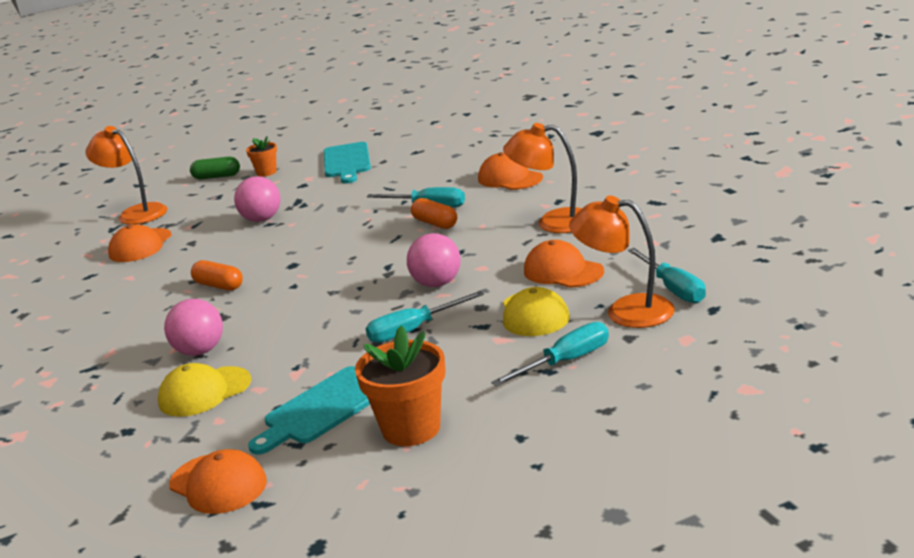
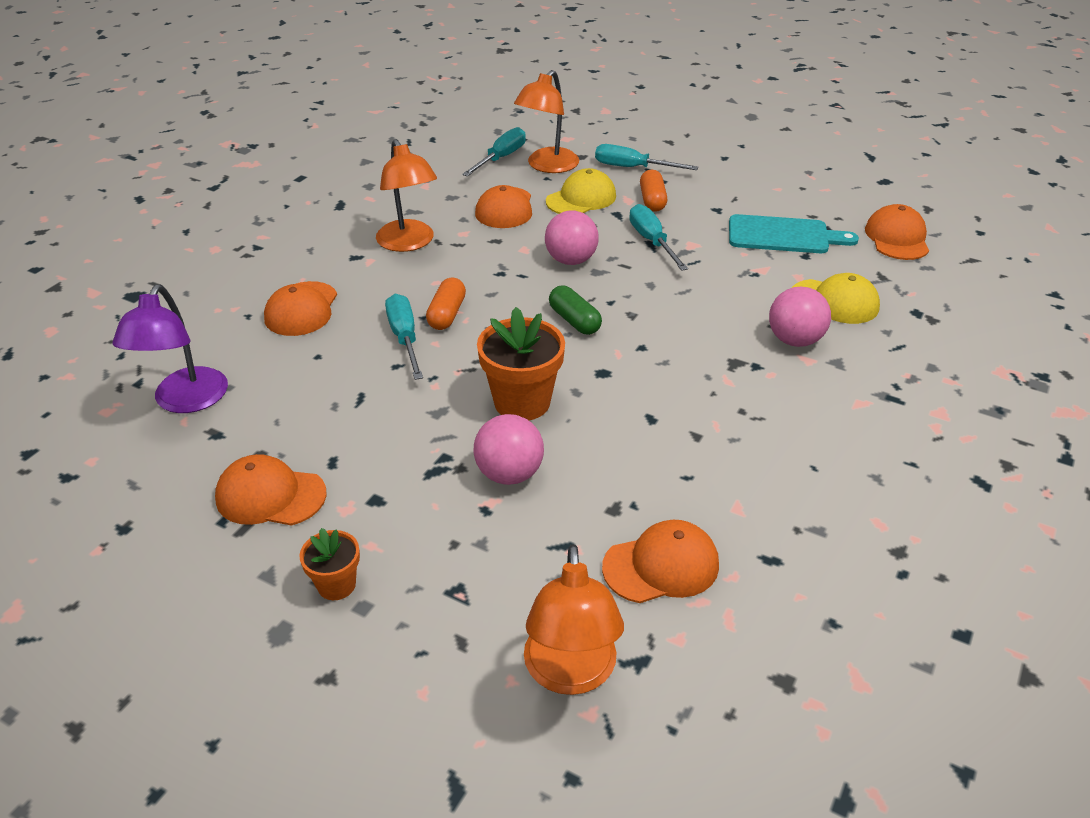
camera: 130 degrees left, 15 degrees up
green capsule [190,157,240,179] -> green capsule moved to [549,285,602,335]
orange capsule [191,260,243,291] -> orange capsule moved to [640,169,667,212]
turquoise cutting board [324,142,371,184] -> orange cap [215,454,327,526]
orange flower pot [355,326,445,446] -> orange flower pot moved to [477,307,565,421]
turquoise screwdriver [365,291,484,343] -> turquoise screwdriver turned 135 degrees counterclockwise [629,204,688,271]
orange lamp [569,196,675,328] -> orange lamp turned 45 degrees clockwise [514,70,579,173]
none -> purple lamp [112,285,228,413]

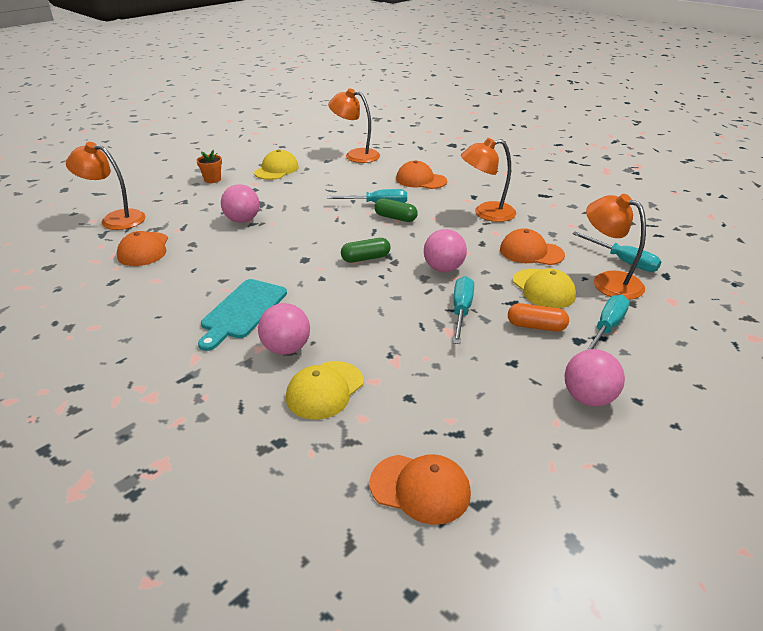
camera: 105 degrees right, 5 degrees down
purple lamp [112,285,228,413] -> orange lamp [328,88,380,163]
orange cap [215,454,327,526] -> yellow cap [254,149,299,180]
orange capsule [426,278,466,330] -> green capsule [374,198,418,222]
orange flower pot [477,307,565,421] -> none
turquoise screwdriver [629,204,688,271] -> turquoise screwdriver turned 75 degrees counterclockwise [453,276,474,344]
turquoise cutting board [729,214,859,253] -> turquoise cutting board moved to [198,279,287,351]
none -> pink ball [565,349,625,406]

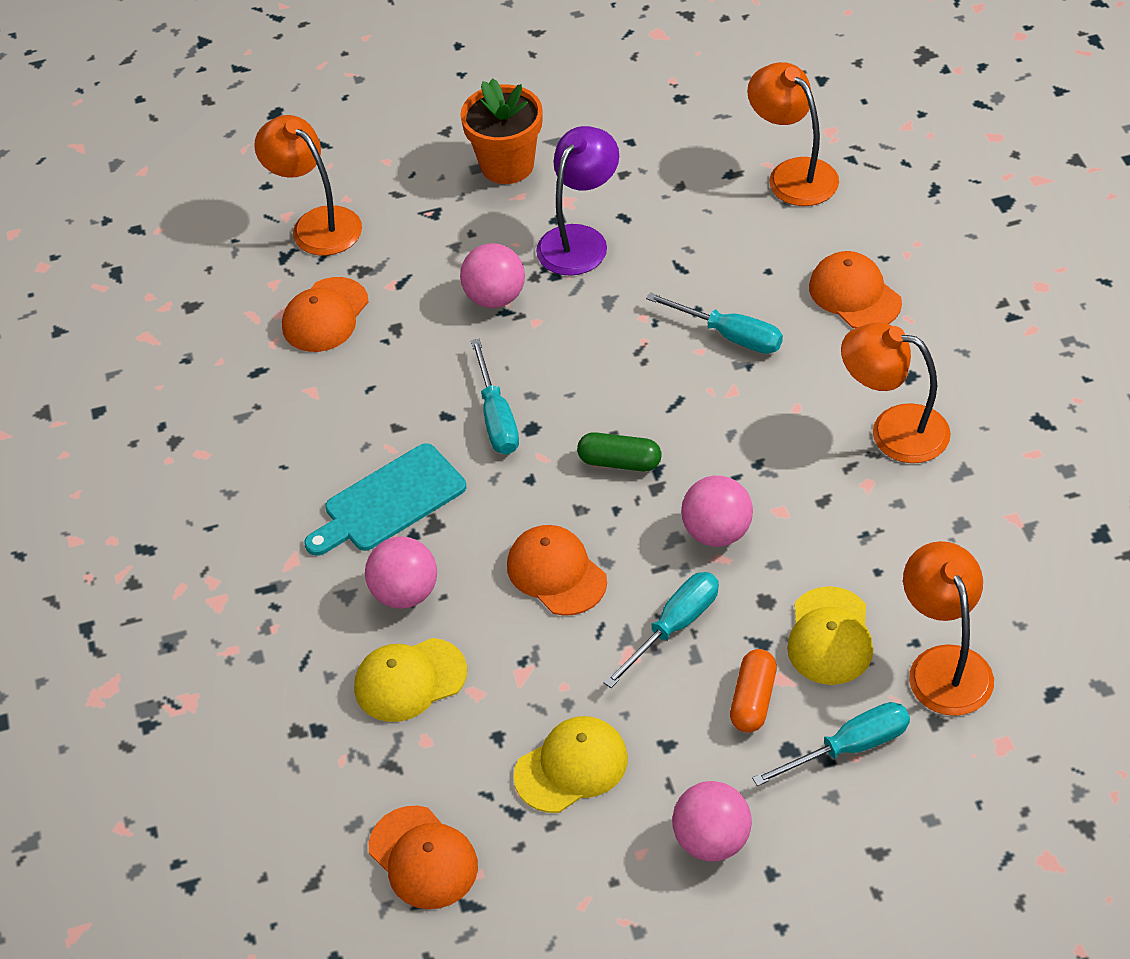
camera: 35 degrees right, 15 degrees up
orange flower pot [196,150,222,183] -> orange flower pot [460,78,542,184], size x1.79
yellow cap [254,149,299,180] -> yellow cap moved to [513,716,628,813]
green capsule [374,198,418,222] -> none
orange cap [500,228,565,265] -> orange cap moved to [507,525,607,616]
orange capsule [508,303,569,332] -> orange capsule turned 60 degrees clockwise [730,649,777,733]
turquoise screwdriver [572,231,661,272] -> turquoise screwdriver moved to [471,339,519,455]
none -> purple lamp [536,126,619,276]

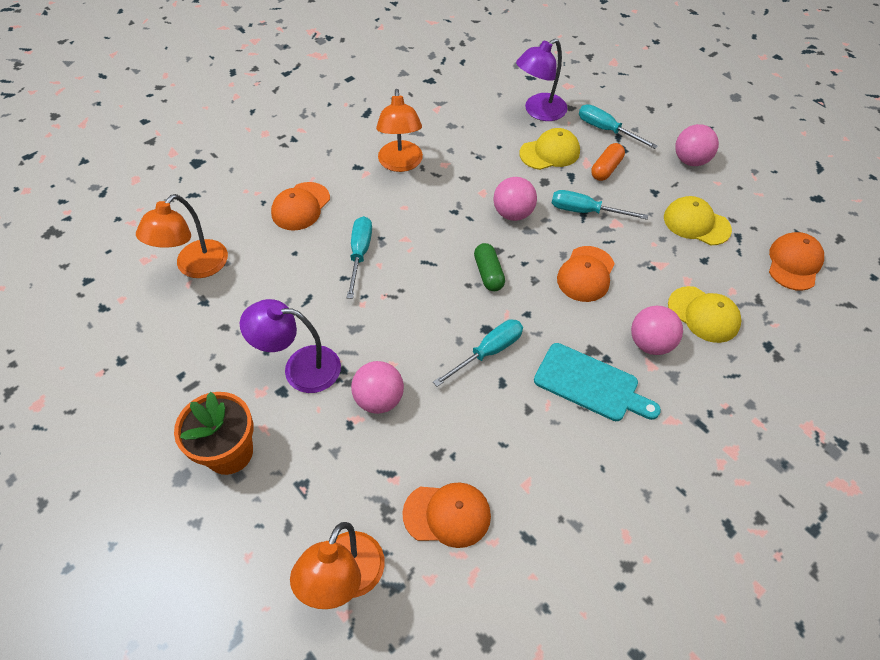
camera: 120 degrees left, 5 degrees up
orange capsule [730,649,777,733] -> orange capsule turned 45 degrees counterclockwise [591,143,625,181]
orange lamp [903,541,994,716] -> purple lamp [516,38,568,121]

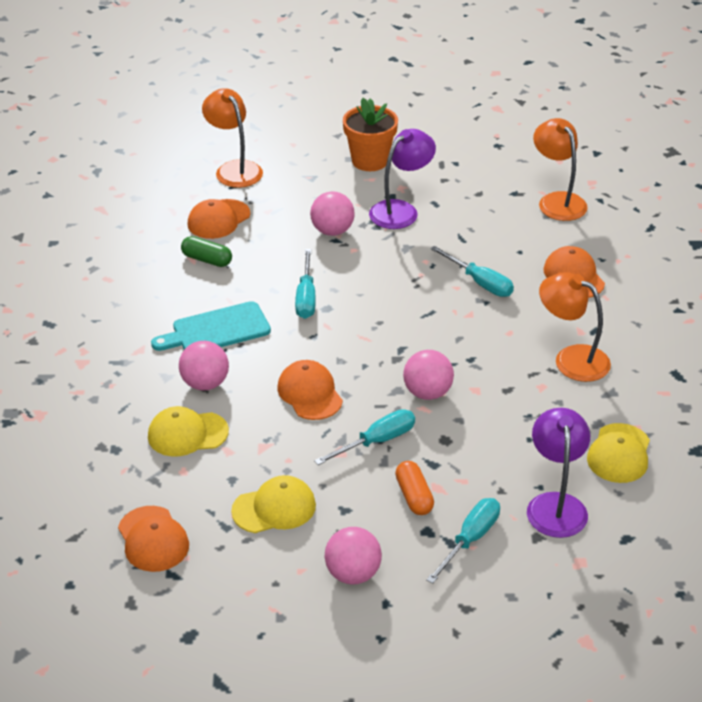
camera: 130 degrees right, 15 degrees down
green capsule [474,243,505,291] -> green capsule moved to [181,236,232,267]
yellow cap [519,128,580,170] -> yellow cap moved to [587,423,650,483]
turquoise screwdriver [579,104,658,149] -> turquoise screwdriver turned 45 degrees counterclockwise [426,498,500,584]

